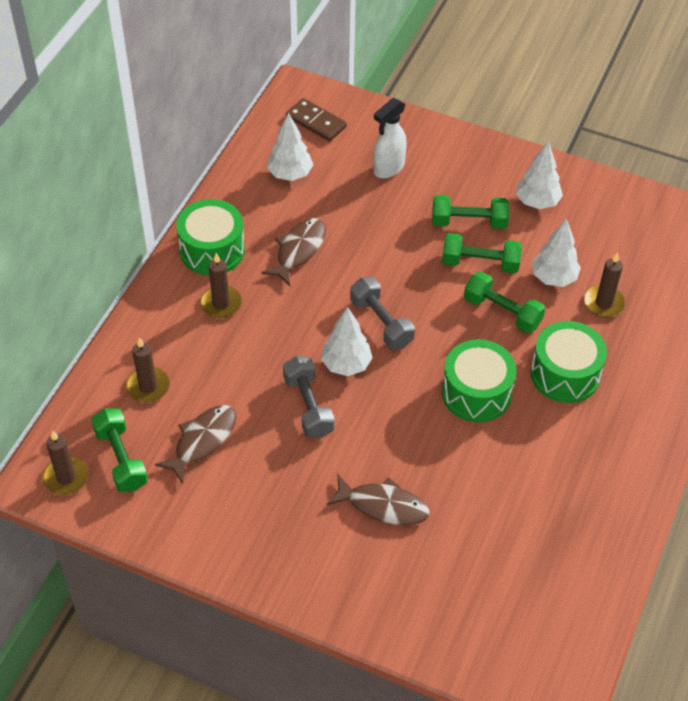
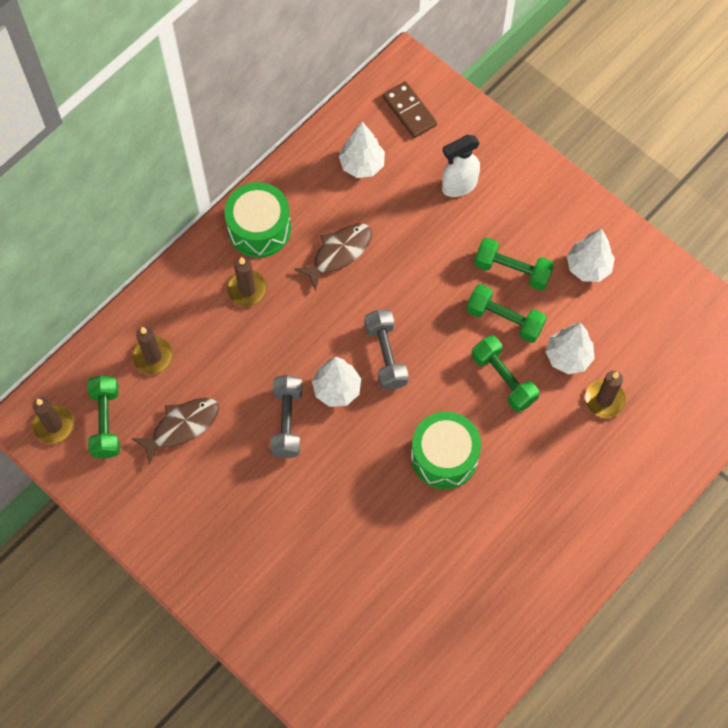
camera: 20 degrees right, 15 degrees up
brown fish [326,475,429,525] -> none
green drum [531,321,607,403] -> none

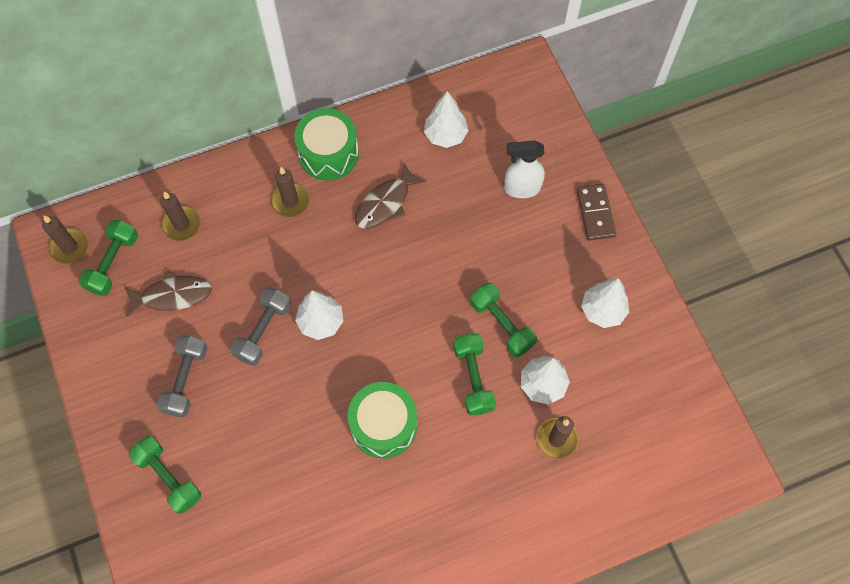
camera: 25 degrees right, 0 degrees up
brown fish [294,223,372,291] -> brown fish turned 150 degrees clockwise [355,163,426,229]
grey dumbbell [365,310,409,390] -> grey dumbbell moved to [156,336,207,417]
brown domino [383,81,437,138] -> brown domino moved to [576,183,616,241]
green dumbbell [474,238,554,291] -> green dumbbell moved to [129,436,201,514]

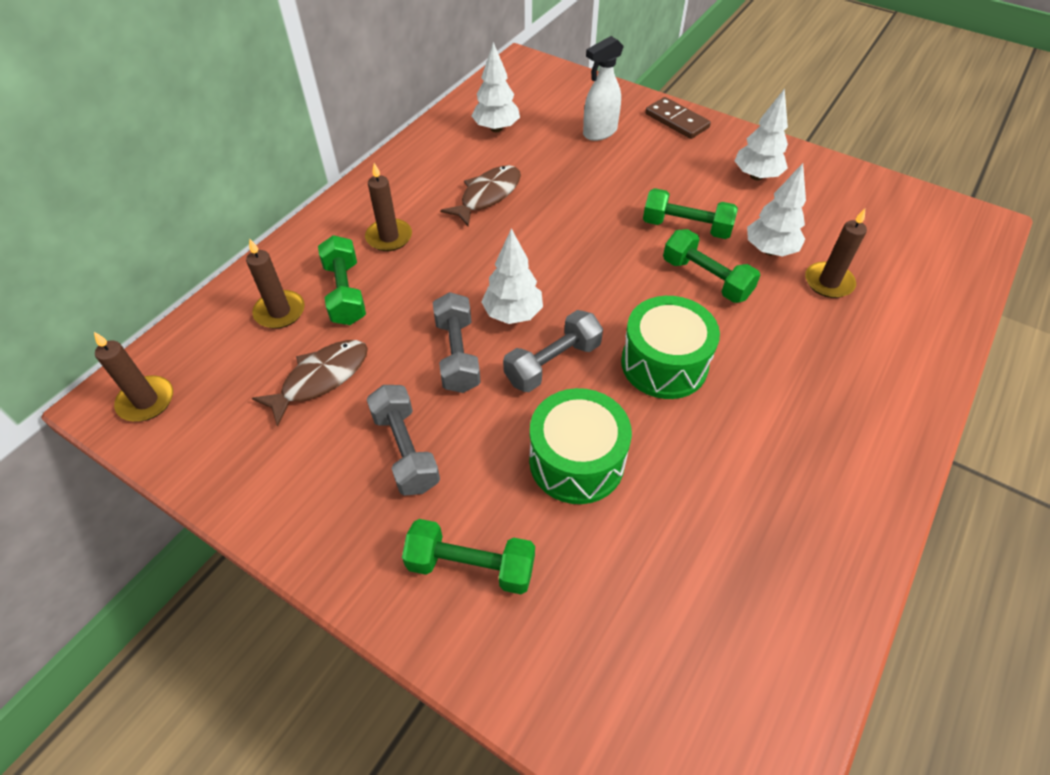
camera: 35 degrees left, 15 degrees down
green dumbbell [79,220,138,296] -> green dumbbell moved to [318,235,366,325]
green drum [294,108,359,181] -> green drum moved to [529,388,632,504]
brown fish [355,163,426,229] -> brown fish turned 150 degrees counterclockwise [440,165,521,226]
none -> grey dumbbell [503,310,603,392]

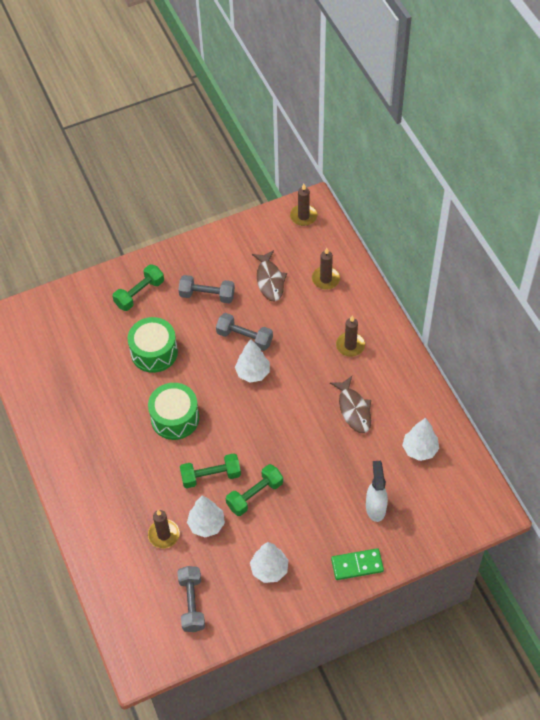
camera: 125 degrees right, 5 degrees up
green dumbbell [318,235,366,325] -> none
grey dumbbell [503,310,603,392] -> grey dumbbell moved to [177,566,205,632]
brown domino [645,97,711,139] -> green domino [331,548,384,580]

